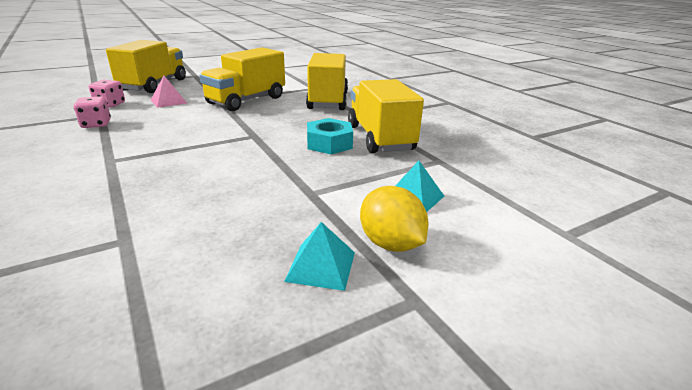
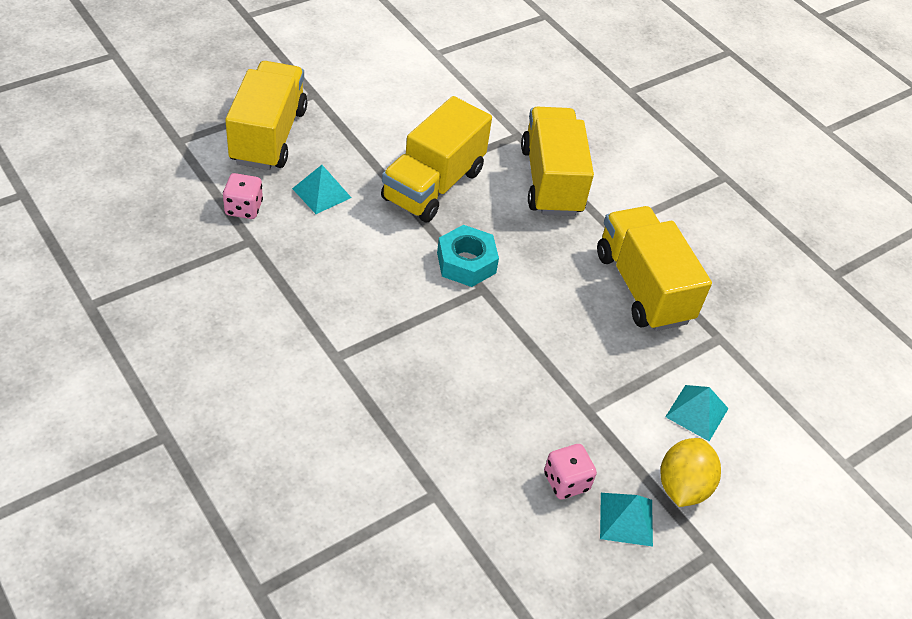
camera: 10 degrees left, 20 degrees up
pink dice [74,96,111,128] -> pink dice moved to [544,444,597,499]
pink pyramid [151,76,187,108] -> turquoise pyramid [292,165,351,214]
turquoise nut [307,118,353,154] -> turquoise nut moved to [437,225,499,287]
yellow lemon [360,186,428,252] -> yellow lemon turned 60 degrees clockwise [660,438,721,507]

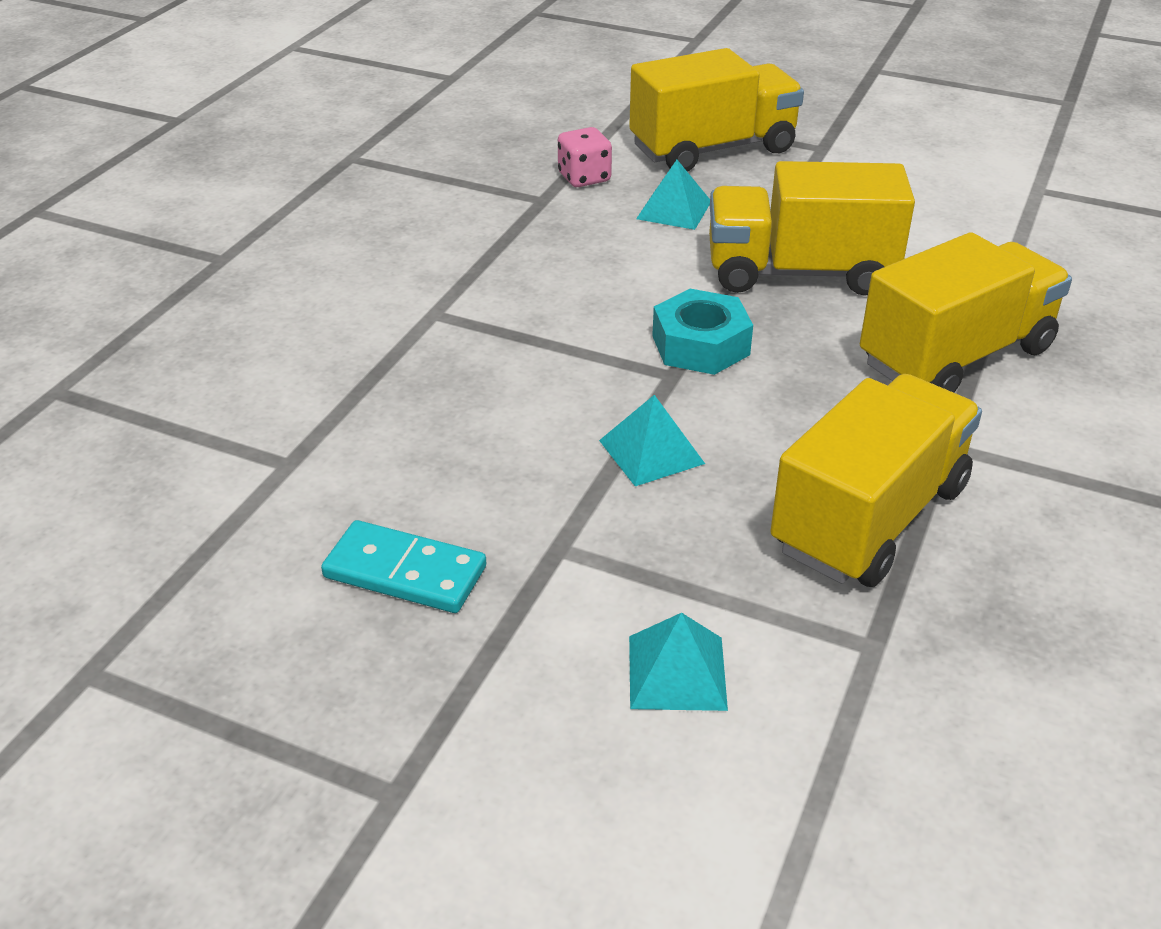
camera: 65 degrees right, 10 degrees down
pink dice [544,444,597,499] -> turquoise domino [321,520,486,613]
turquoise pyramid [600,493,653,547] -> turquoise pyramid moved to [599,395,705,486]
yellow lemon [660,438,721,507] -> none

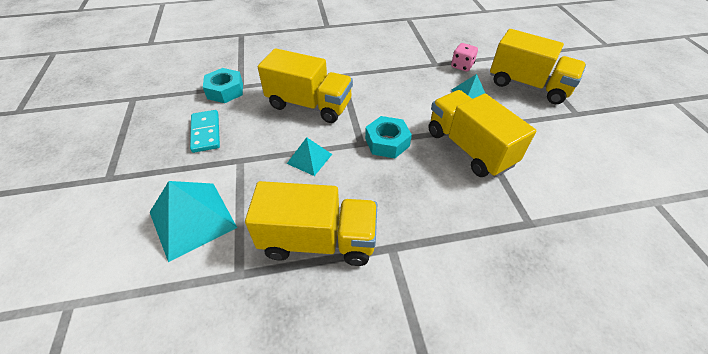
camera: 55 degrees right, 10 degrees up
turquoise pyramid [629,613,728,711] -> turquoise pyramid [150,181,237,262], size x1.77
yellow truck [860,232,1072,393] -> yellow truck moved to [258,48,353,123]
none -> turquoise nut [203,68,243,103]

